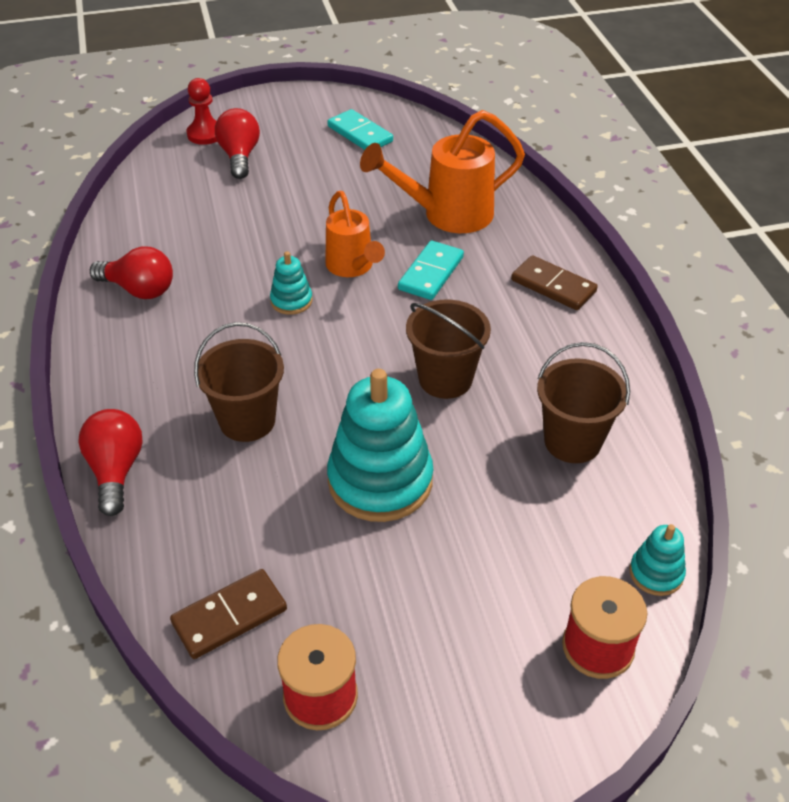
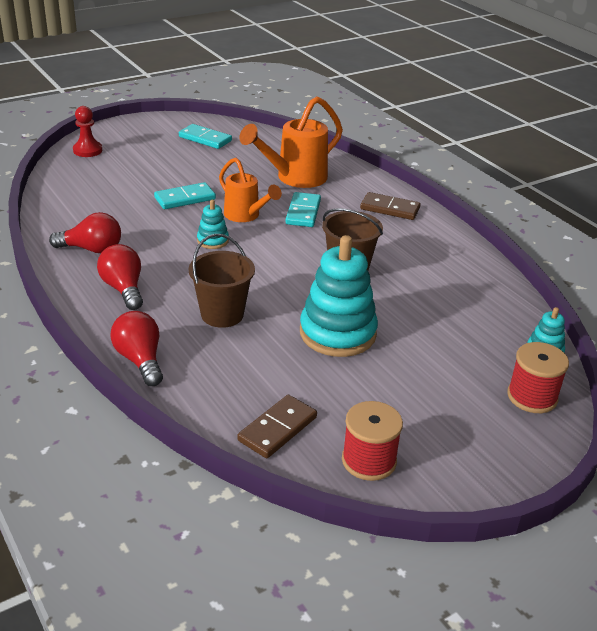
camera: 20 degrees left, 10 degrees down
red light bulb [215,108,260,179] -> red light bulb moved to [97,244,143,310]
brown bucket [537,342,630,463] -> none
none -> turquoise domino [154,182,216,209]

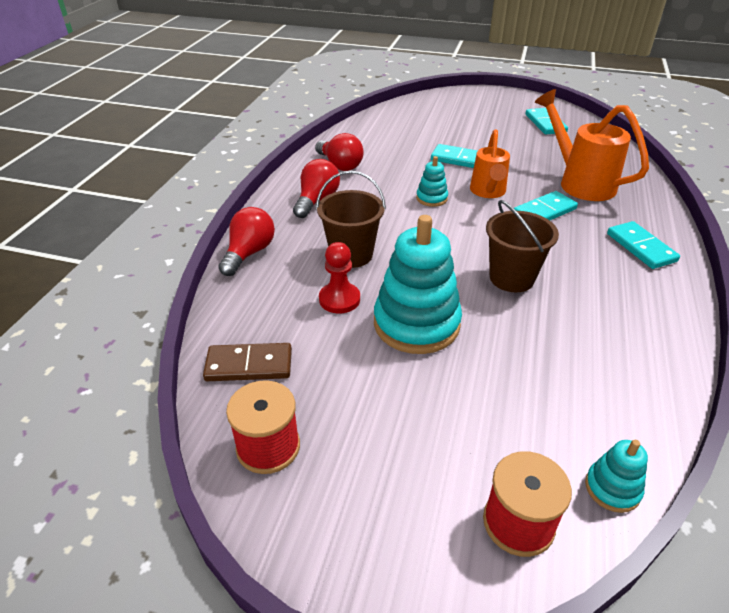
camera: 50 degrees right, 5 degrees up
red pawn [73,106,102,157] -> red pawn moved to [319,242,360,313]
orange watering can [239,96,343,188] -> orange watering can turned 45 degrees clockwise [535,89,649,201]
brown domino [360,192,421,220] -> turquoise domino [607,221,680,269]

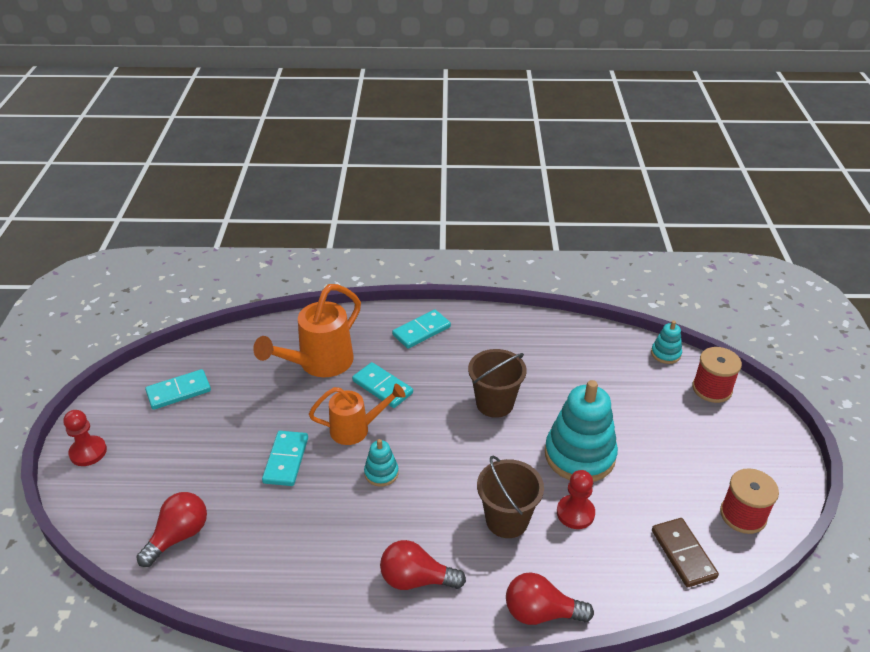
camera: 105 degrees left, 0 degrees up
red light bulb [315,133,364,171] -> red light bulb moved to [136,492,207,567]
none -> red pawn [63,410,107,466]

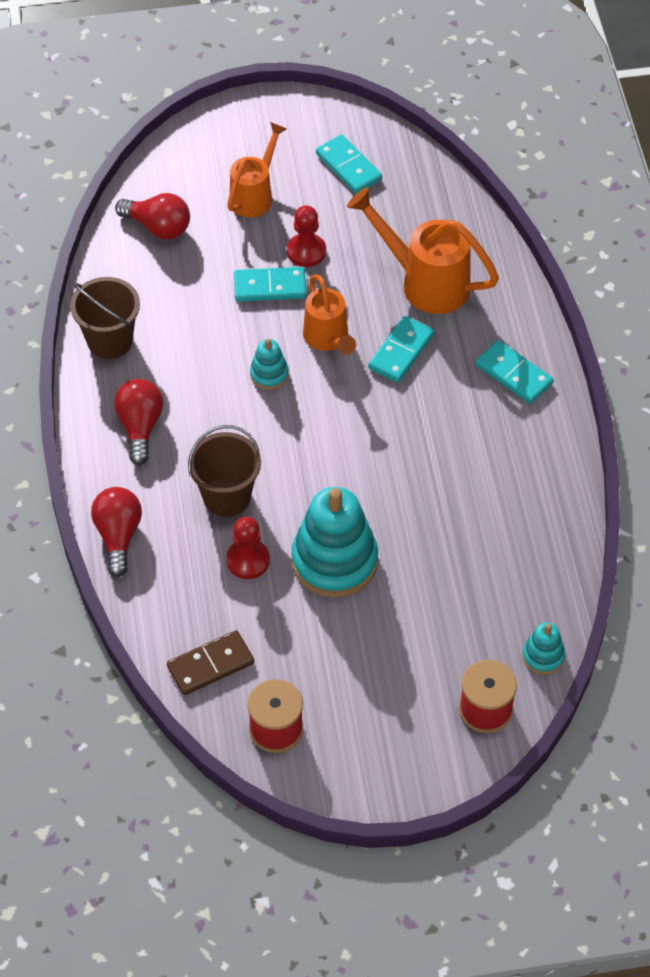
camera: 80 degrees right, 15 degrees up
red pawn [63,410,107,466] -> red pawn moved to [287,205,326,267]
brown bucket [468,349,527,418] -> brown bucket moved to [70,277,140,359]
none -> orange watering can [227,122,287,218]

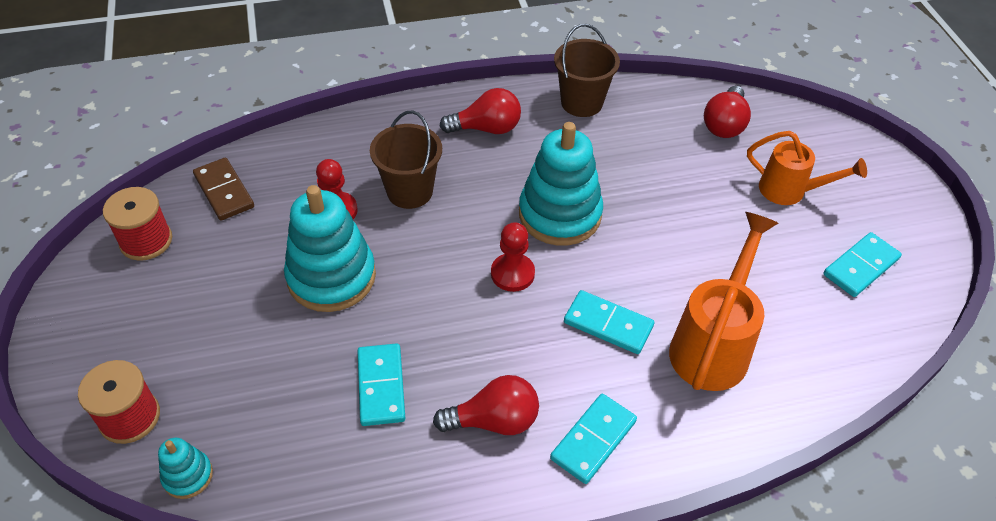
camera: 85 degrees right, 5 degrees down
red light bulb [91,487,142,577] -> red light bulb moved to [433,375,539,435]
turquoise domino [234,267,307,302] -> turquoise domino moved to [357,343,405,426]
turquoise stacking toy [250,339,289,390] -> turquoise stacking toy [519,122,603,246], size x2.11
red pawn [287,205,326,267] -> red pawn moved to [491,222,535,292]
orange watering can [303,274,356,355] -> none

